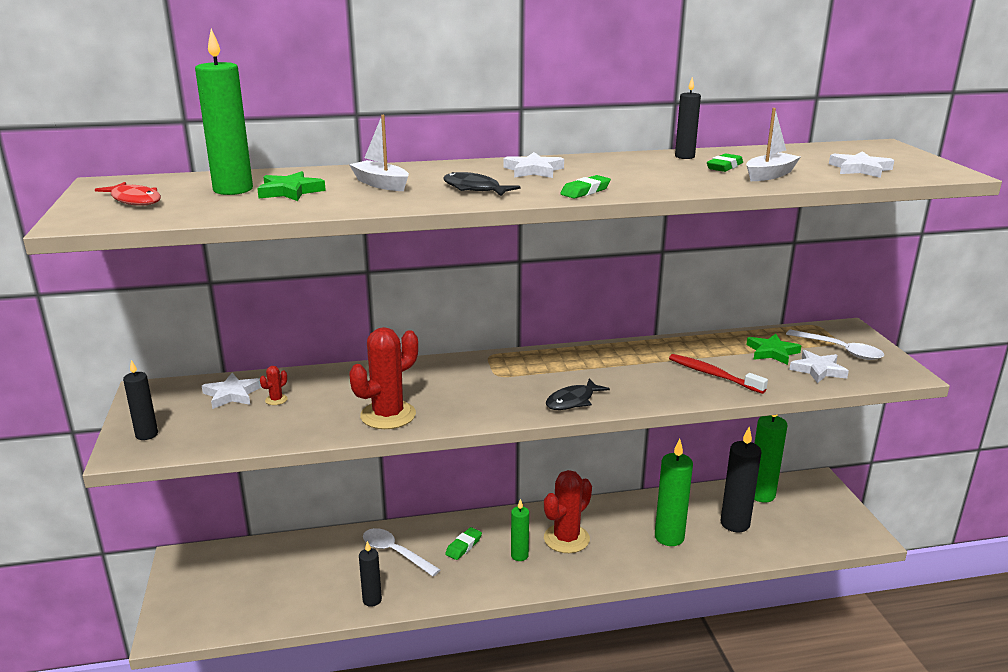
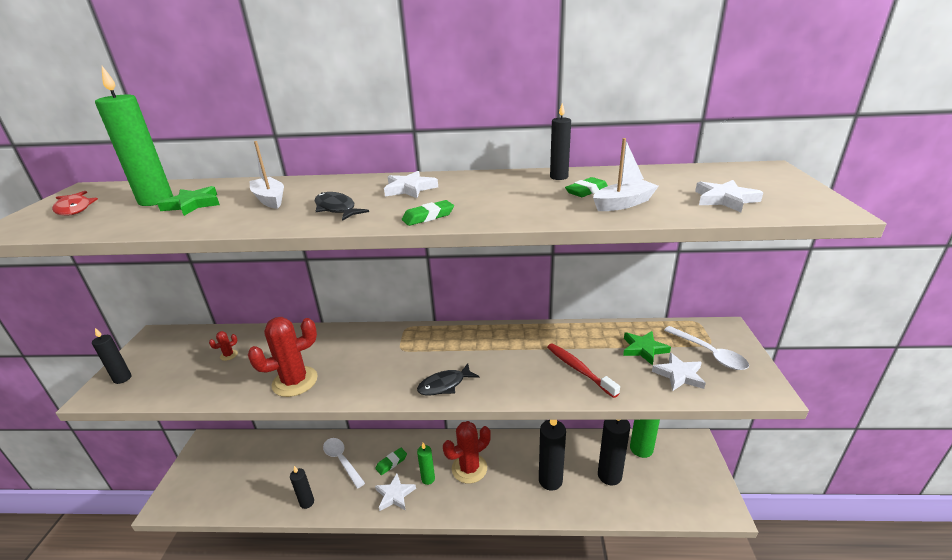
camera: 15 degrees right, 5 degrees up
white star [202,373,261,409] -> white star moved to [375,474,416,511]
green candle [655,439,693,546] -> black candle [539,420,566,491]

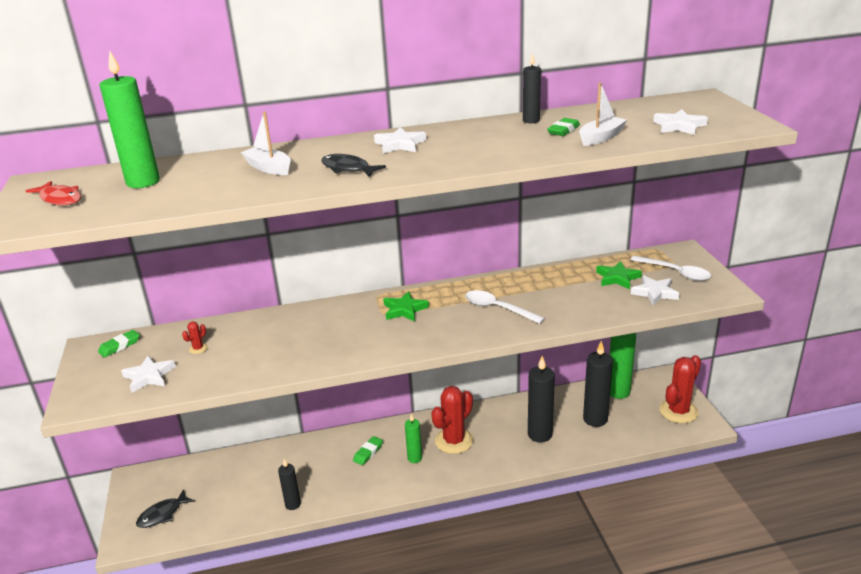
camera: 15 degrees left, 0 degrees up
black candle [92,328,132,384] -> none
green star [157,186,220,216] -> green star moved to [383,291,429,322]
red cactus [248,317,318,397] -> red cactus moved to [659,355,701,423]
white spoon [323,438,365,489] -> white spoon moved to [465,290,545,324]
white star [375,474,416,511] -> white star moved to [121,355,176,393]
green eraser [402,200,454,226] -> green eraser moved to [98,330,140,357]
black fish [417,363,479,396] -> black fish moved to [136,489,195,528]
red toothbrush [547,343,620,398] -> none

